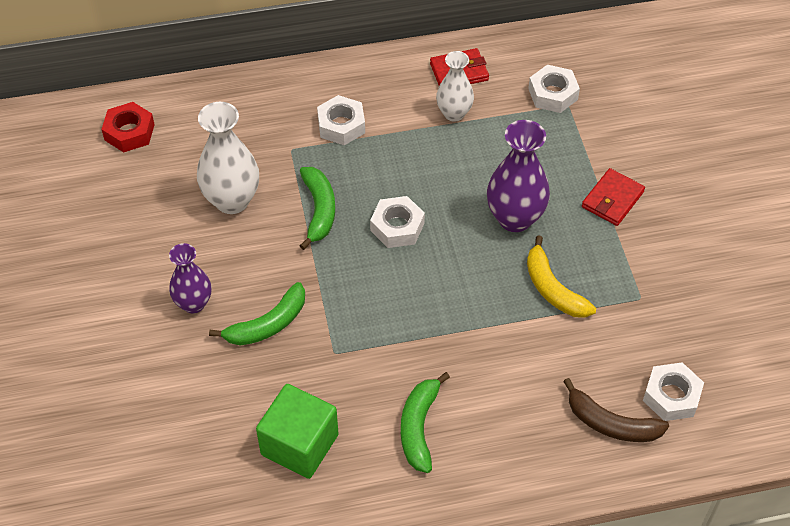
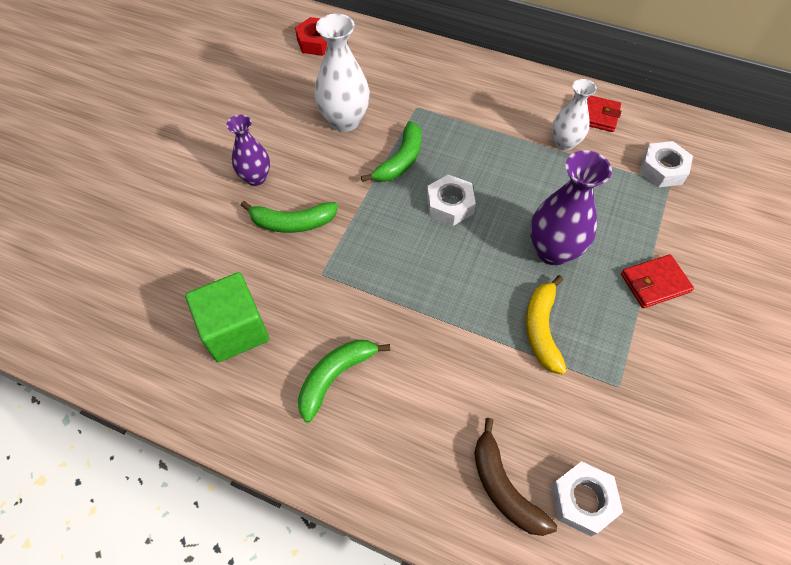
camera: 35 degrees right, 5 degrees up
white nut [317,95,365,145] -> none

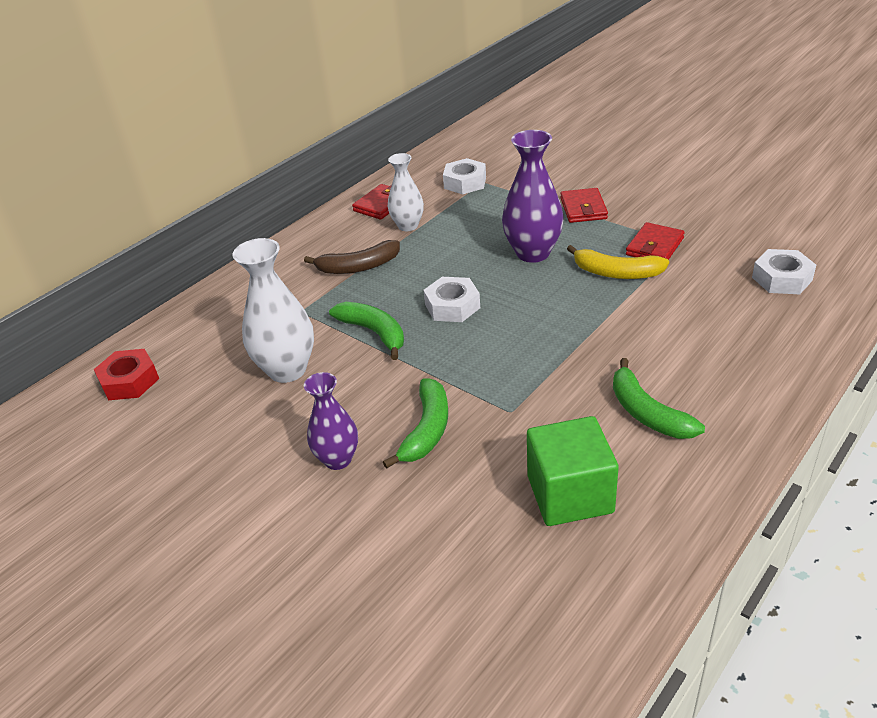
camera: 70 degrees left, 20 degrees down
brown banana [474,418,557,536] -> brown banana moved to [304,240,400,274]
none -> red wallet [626,222,685,260]

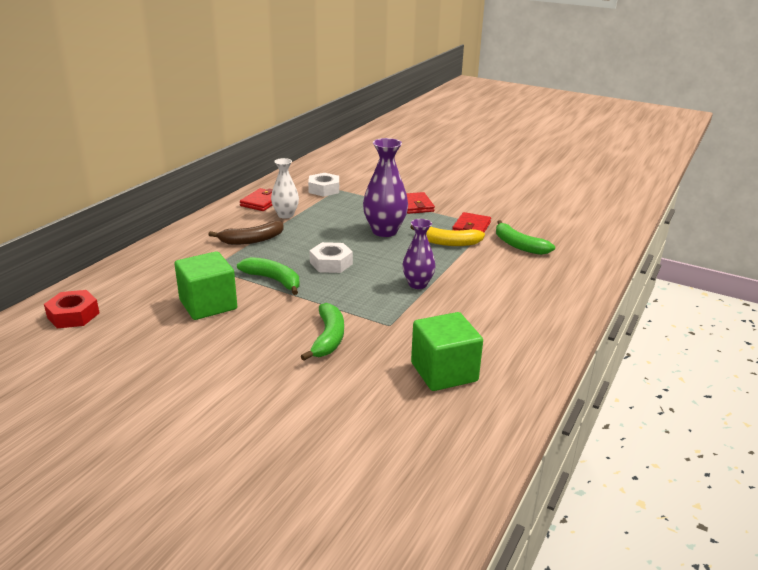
camera: 15 degrees left, 10 degrees down
white vase [232,238,314,383] -> green cube [174,251,237,320]
purple vase [304,372,358,470] -> purple vase moved to [403,219,436,289]
green banana [613,358,705,439] -> green banana moved to [496,220,555,255]
white nut [752,249,816,294] -> none

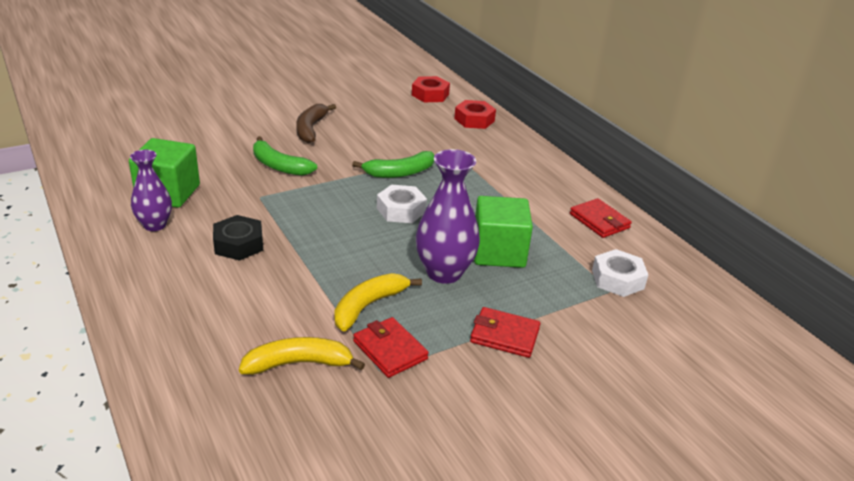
camera: 120 degrees right, 5 degrees up
green cube [174,251,237,320] -> green cube moved to [474,196,533,268]
brown banana [209,221,284,245] -> brown banana moved to [296,104,336,143]
white vase [271,158,299,219] -> none
purple vase [403,219,436,289] -> purple vase moved to [130,150,172,231]
green banana [496,220,555,255] -> yellow banana [239,337,365,375]
none -> black nut [213,215,263,261]
none -> red nut [454,100,496,129]

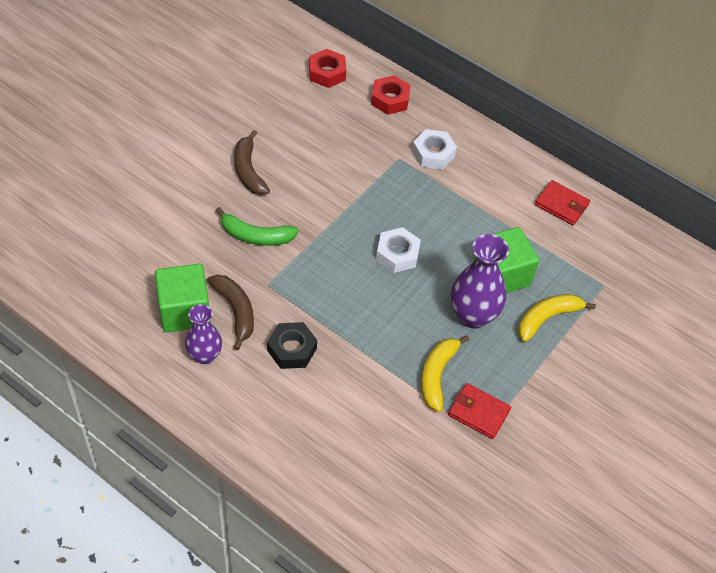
camera: 25 degrees left, 20 degrees up
yellow banana [239,337,365,375] -> yellow banana moved to [518,294,596,342]
green banana [352,151,435,178] -> none
red wallet [470,307,541,358] -> none
white nut [592,249,648,297] -> white nut moved to [412,129,457,170]
none -> brown banana [207,275,254,350]

